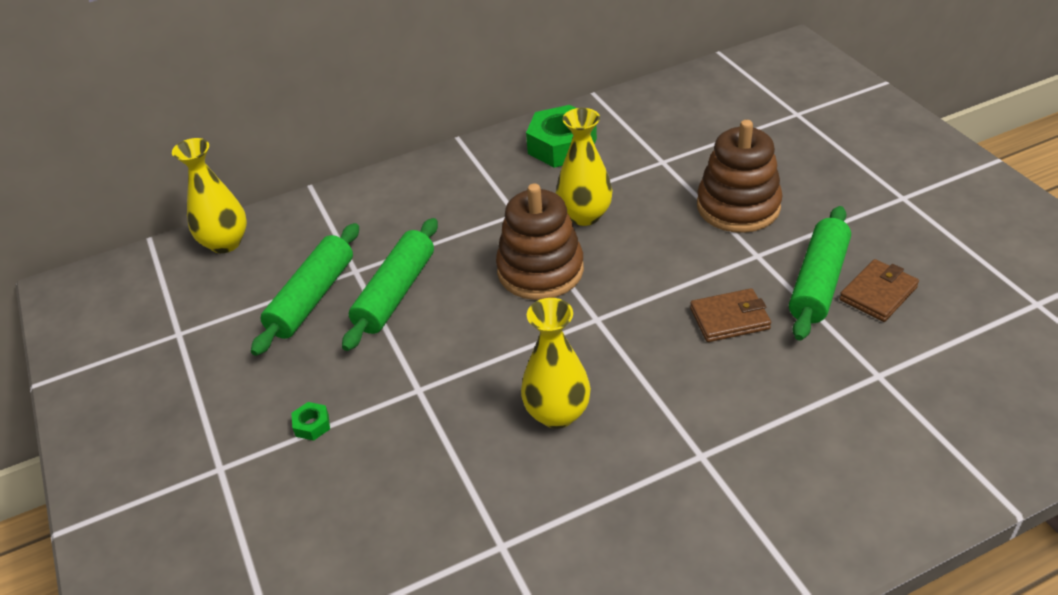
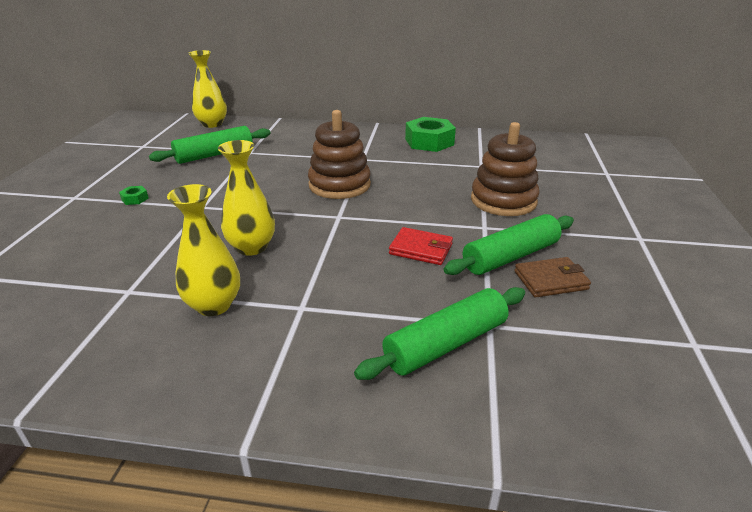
camera: 30 degrees right, 10 degrees down
green rolling pin [342,218,438,351] -> green rolling pin moved to [354,287,525,380]
yellow vase [556,108,612,226] -> yellow vase moved to [167,184,240,316]
brown wallet [690,288,771,342] -> red wallet [389,227,453,265]

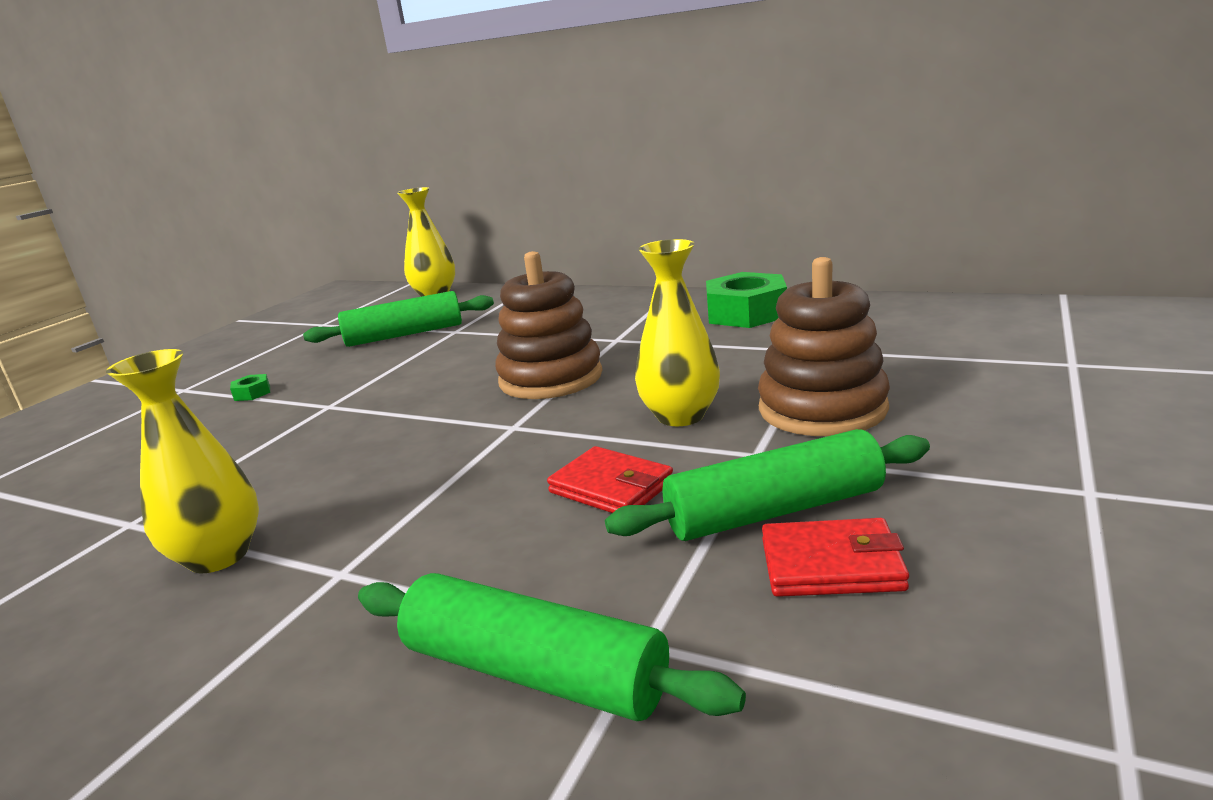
camera: 20 degrees right, 10 degrees down
yellow vase [218,140,275,256] -> yellow vase moved to [635,239,720,426]
green rolling pin [354,287,525,380] -> green rolling pin turned 45 degrees clockwise [358,573,746,721]
brown wallet [514,257,591,298] -> red wallet [762,518,909,597]

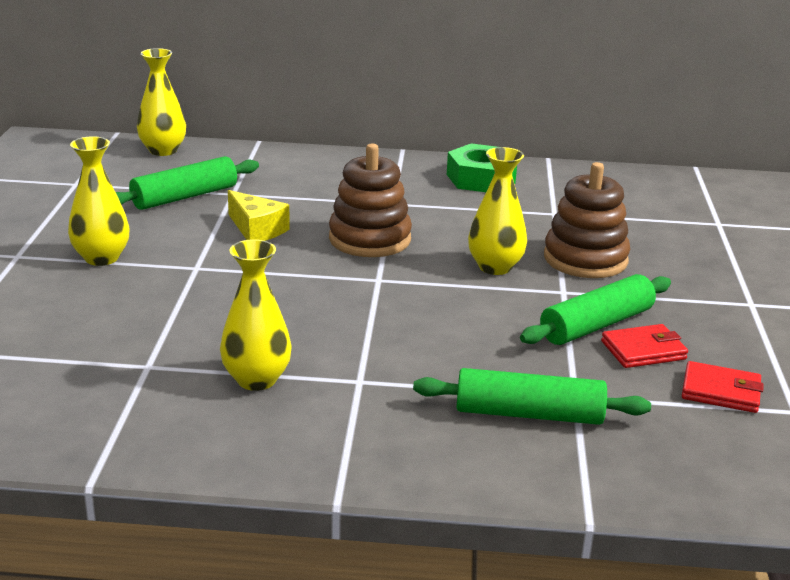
camera: 25 degrees left, 5 degrees up
green nut [230,374,270,401] -> yellow vase [68,136,130,266]
red wallet [547,446,673,513] -> red wallet moved to [682,361,764,413]
none -> yellow cheese [228,190,290,241]

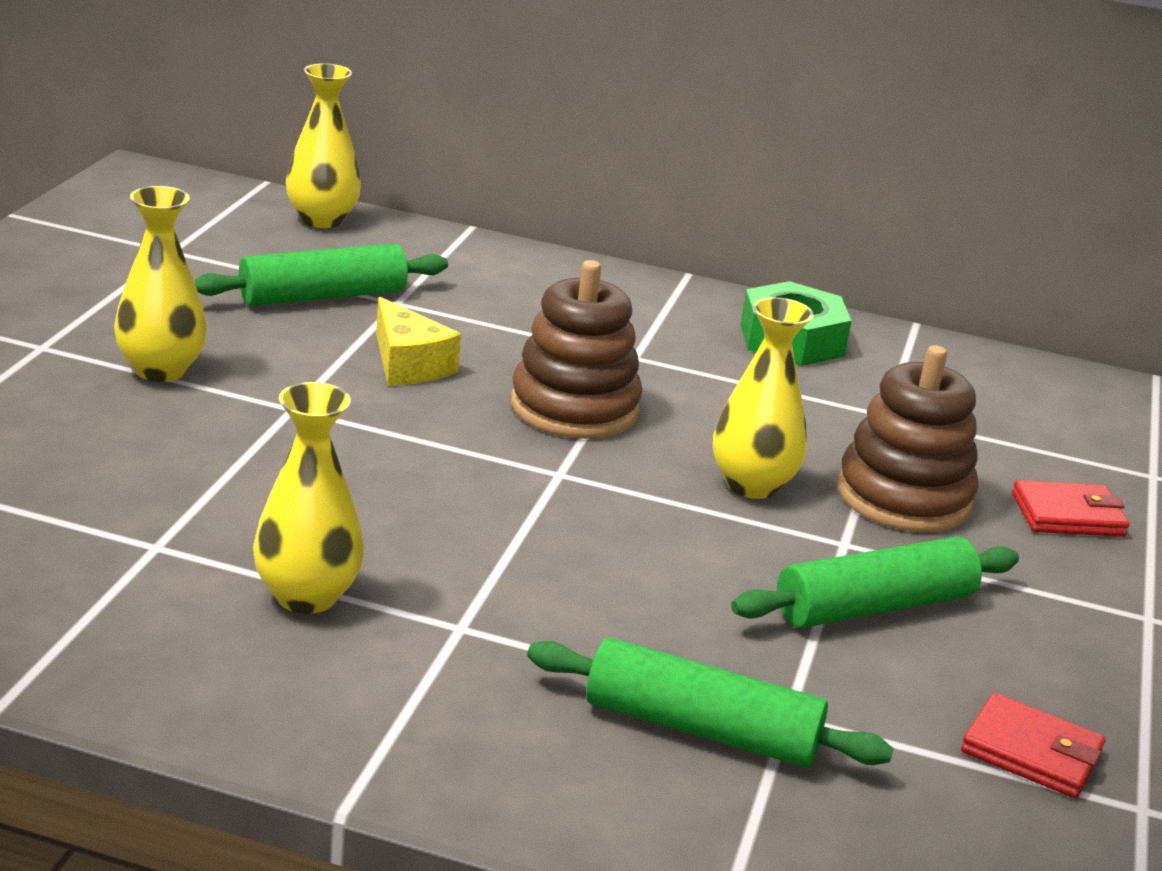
camera: 10 degrees right, 0 degrees up
red wallet [601,324,688,368] -> red wallet moved to [1012,480,1130,537]

